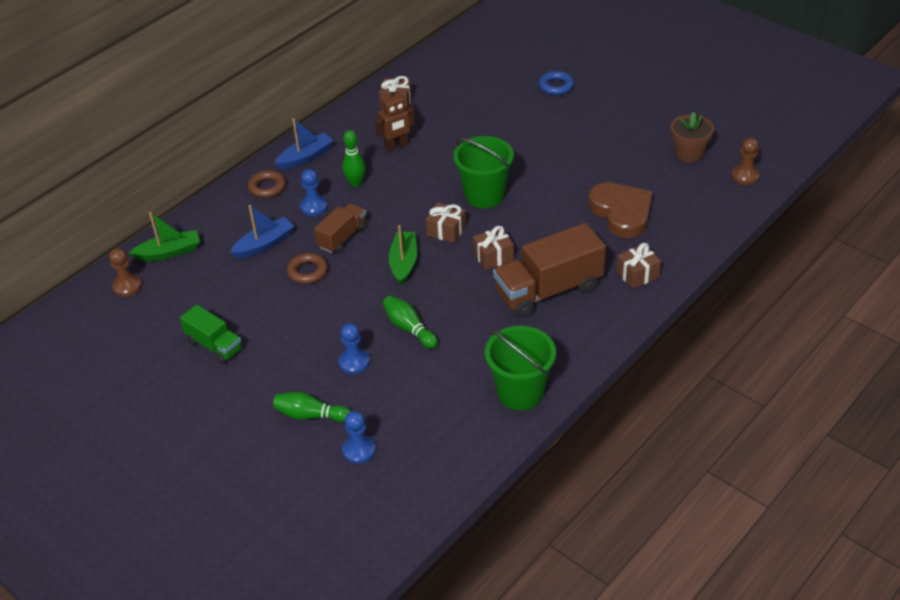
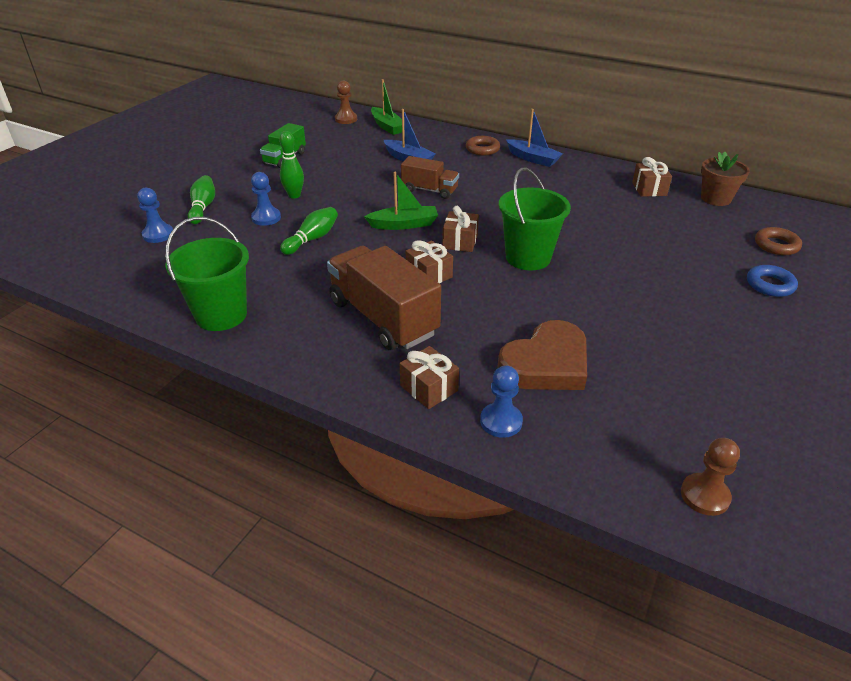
camera: 75 degrees right, 5 degrees down
brown ring [287,253,328,284] -> brown ring moved to [755,227,802,255]
blue pawn [300,169,328,216] -> blue pawn moved to [480,365,523,438]
green bowling pin [342,130,365,187] -> green bowling pin moved to [279,131,304,199]
brown robot [375,87,415,152] -> none
brown flower pot [671,112,714,162] -> brown flower pot moved to [701,152,750,206]

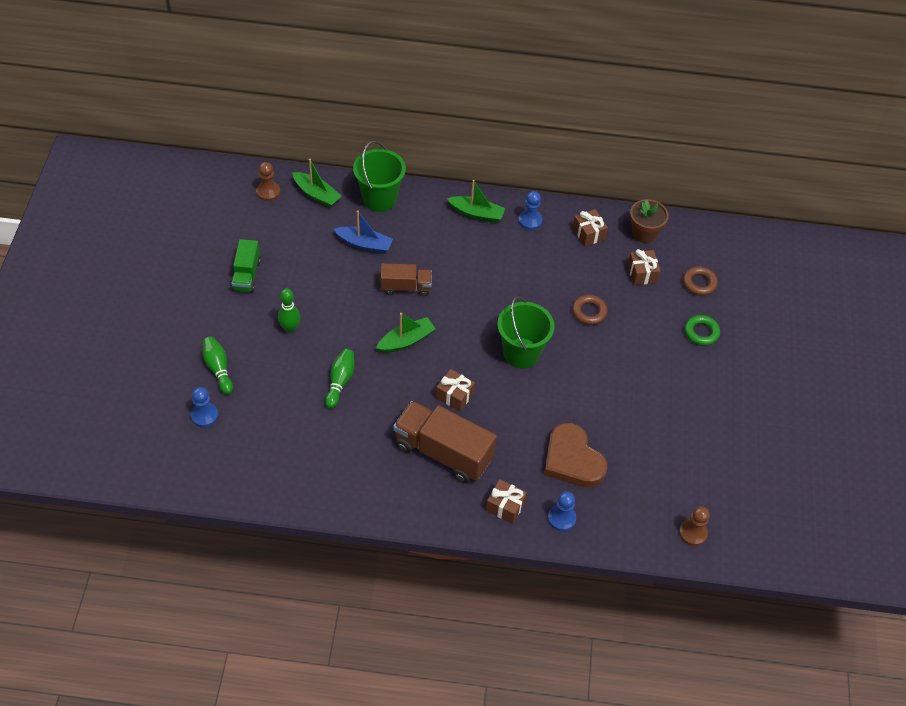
camera: 25 degrees left, 15 degrees up
green bucket [165,217,249,331] -> green bucket moved to [353,141,406,212]
blue pawn [251,172,281,226] -> blue pawn moved to [518,191,543,230]
brown gift [442,206,479,252] -> brown gift moved to [627,249,660,285]
brown ring [466,136,500,156] -> brown ring moved to [572,295,608,325]
brown heart [497,320,587,390] -> brown heart turned 120 degrees clockwise [544,423,607,488]
blue boat [506,109,563,167] -> green boat [447,180,505,223]
blue ring [747,265,798,297] -> green ring [684,315,720,346]

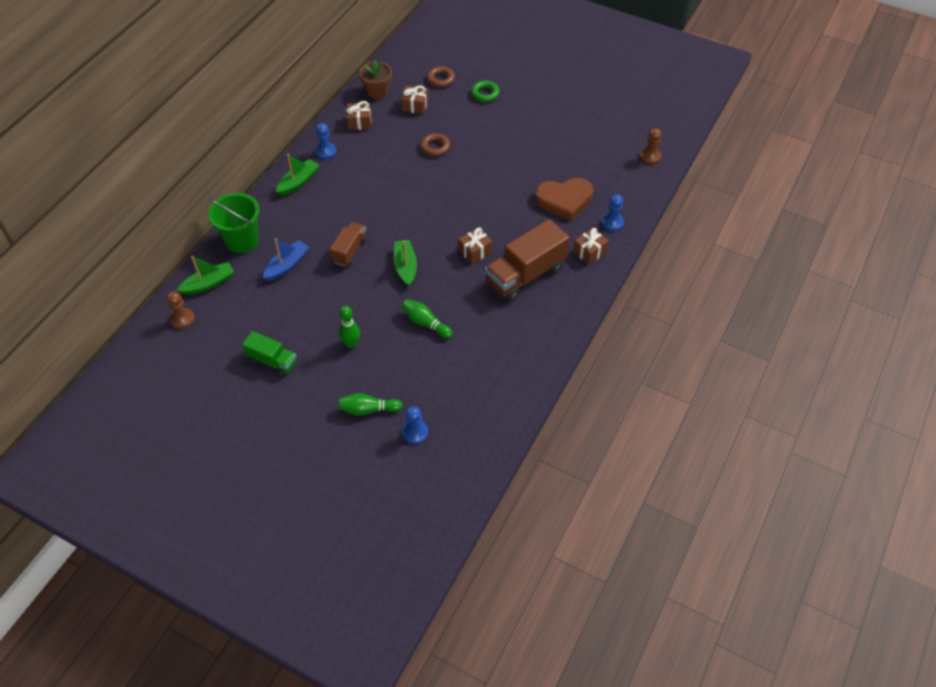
camera: 65 degrees left, 0 degrees up
green bucket [497,296,555,369] -> none

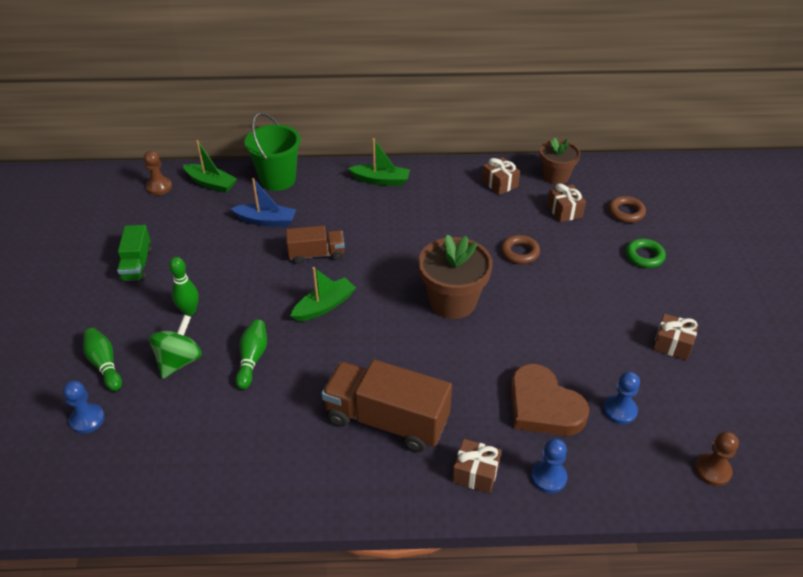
camera: 60 degrees right, 10 degrees down
blue pawn [315,123,337,160] -> blue pawn moved to [603,372,640,424]
brown gift [459,228,492,264] -> brown gift moved to [653,314,699,361]
none -> green spinning top [149,315,202,379]
none -> brown flower pot [418,234,493,319]

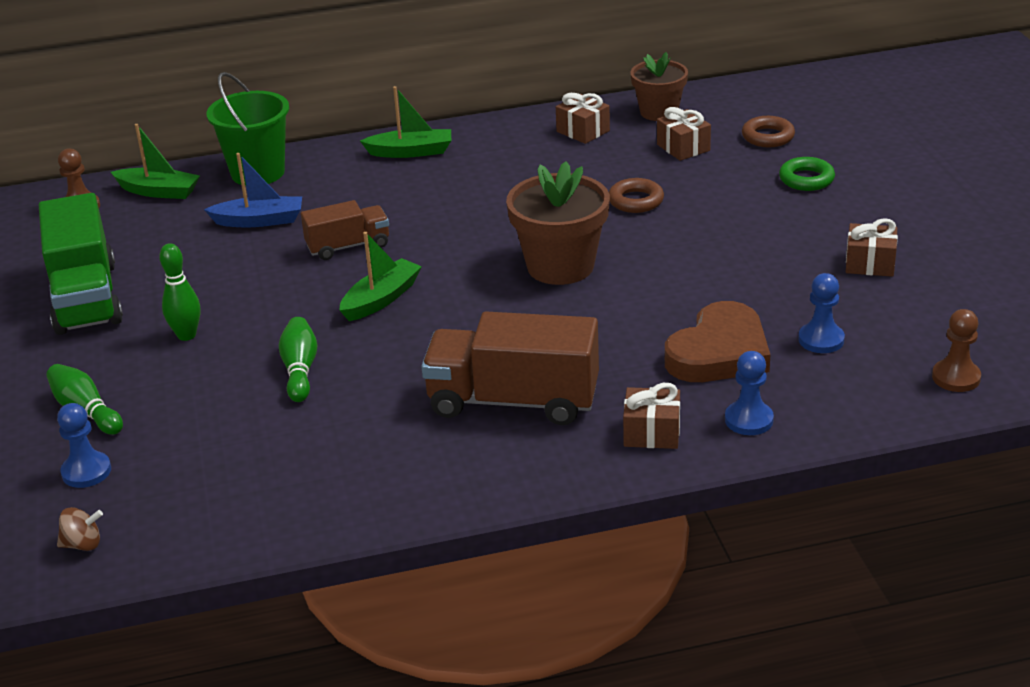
camera: 10 degrees left, 10 degrees down
green truck [117,225,153,282] -> green truck [39,193,123,335], size x1.76
green spinning top [149,315,202,379] -> none
brown heart [510,364,589,436] -> brown heart turned 90 degrees counterclockwise [665,301,770,382]
none -> brown spinning top [57,507,103,551]

